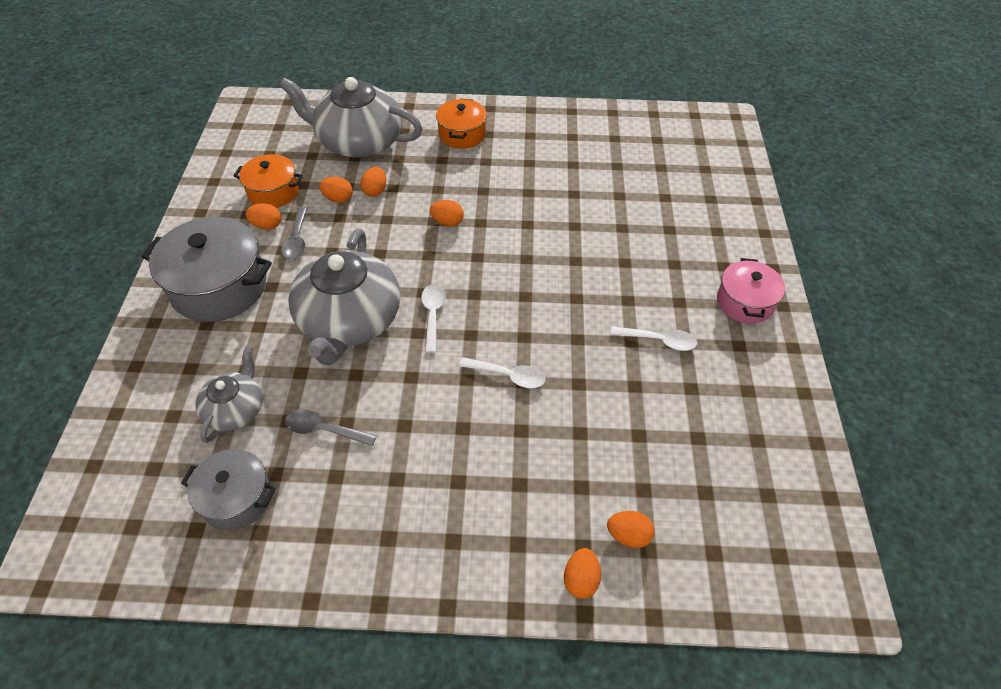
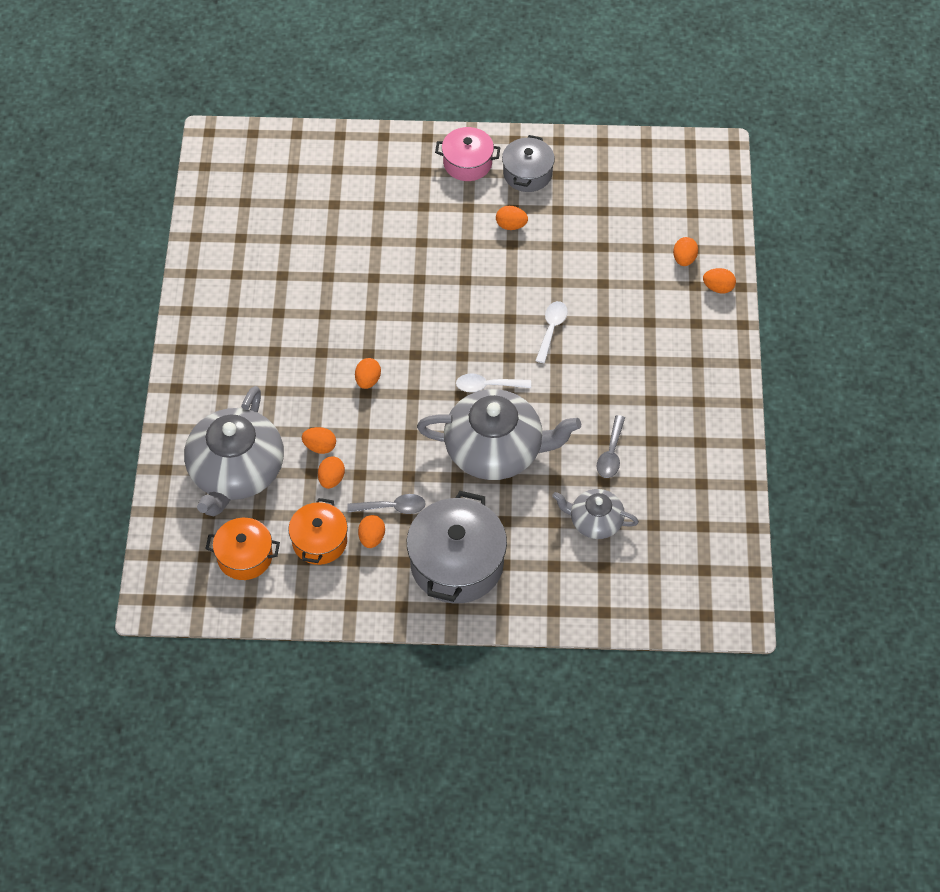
camera: 90 degrees left, 5 degrees up
grey pot [181,449,276,530] -> grey pot moved to [502,135,555,192]
orange pot [436,98,487,149] -> orange pot moved to [205,518,280,580]
white spoon [610,326,697,351] -> orange egg [496,206,528,230]

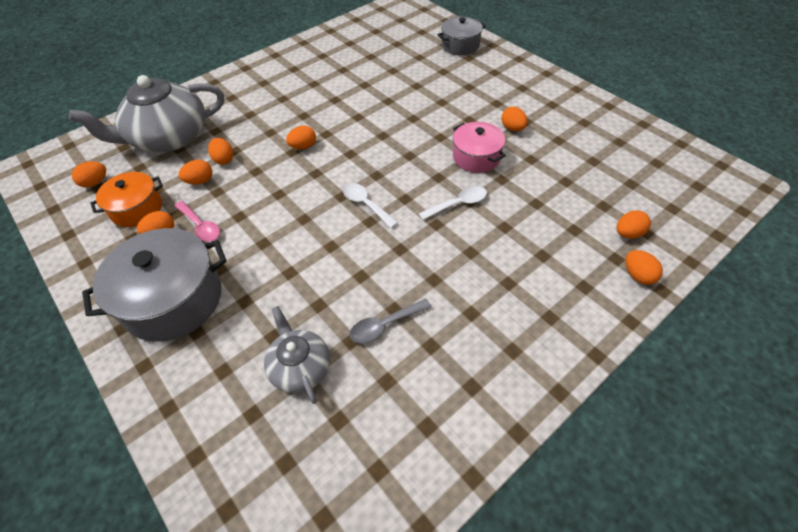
camera: 50 degrees right, 5 degrees down
orange pot [205,518,280,580] -> orange egg [72,161,106,187]
grey spoon [347,494,426,514] -> pink spoon [175,201,220,242]
grey teapot [417,389,581,480] -> none
pink pot [435,127,501,181] -> pink pot moved to [453,122,506,173]
grey pot [502,135,555,192] -> grey pot moved to [437,17,486,55]

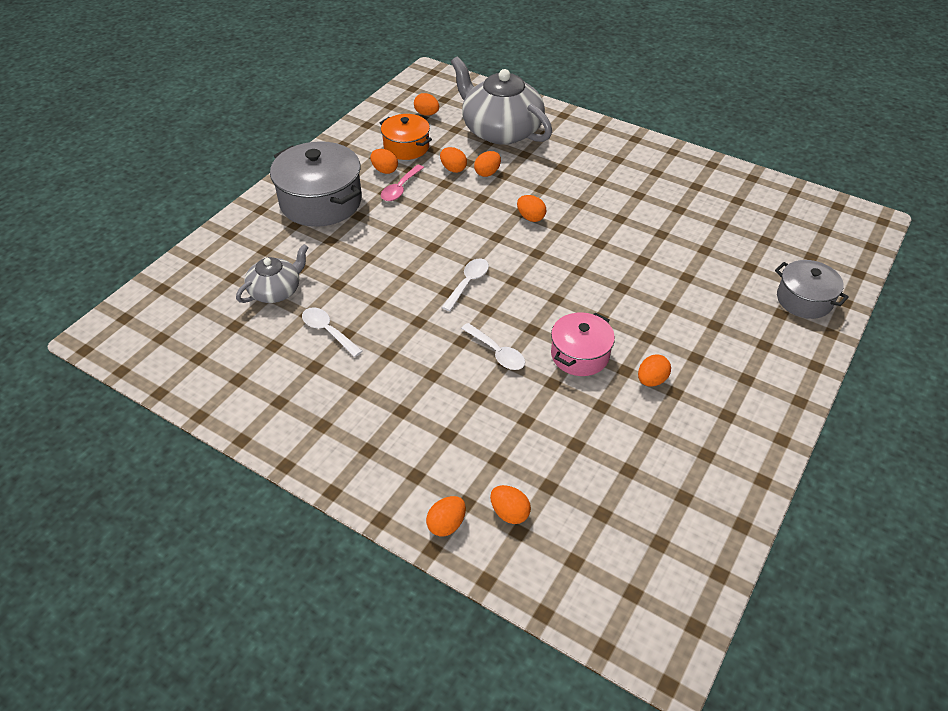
camera: 70 degrees right, 5 degrees down
grey spoon [350,299,431,343] -> white spoon [302,307,362,357]

